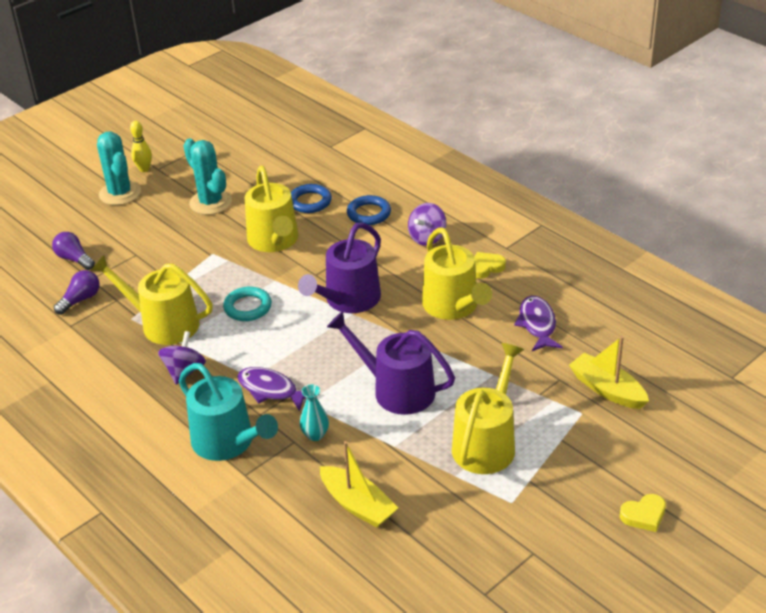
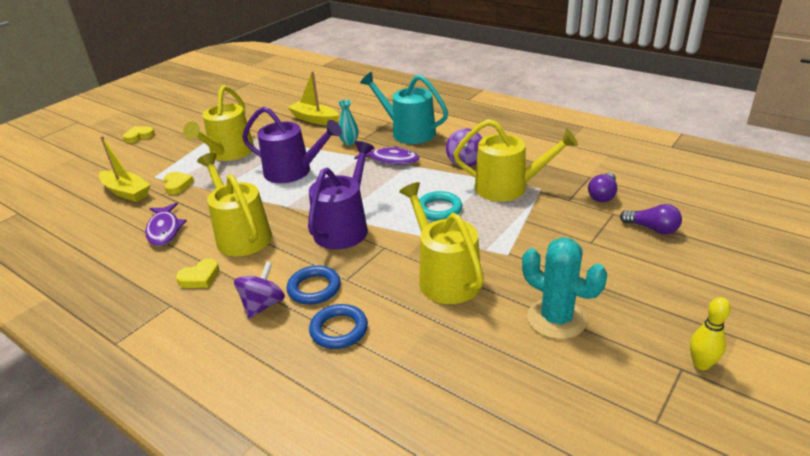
camera: 170 degrees right, 5 degrees down
turquoise cactus [97,132,141,205] -> none
blue ring [291,184,332,213] -> blue ring moved to [286,265,341,305]
none -> yellow heart [164,172,194,195]

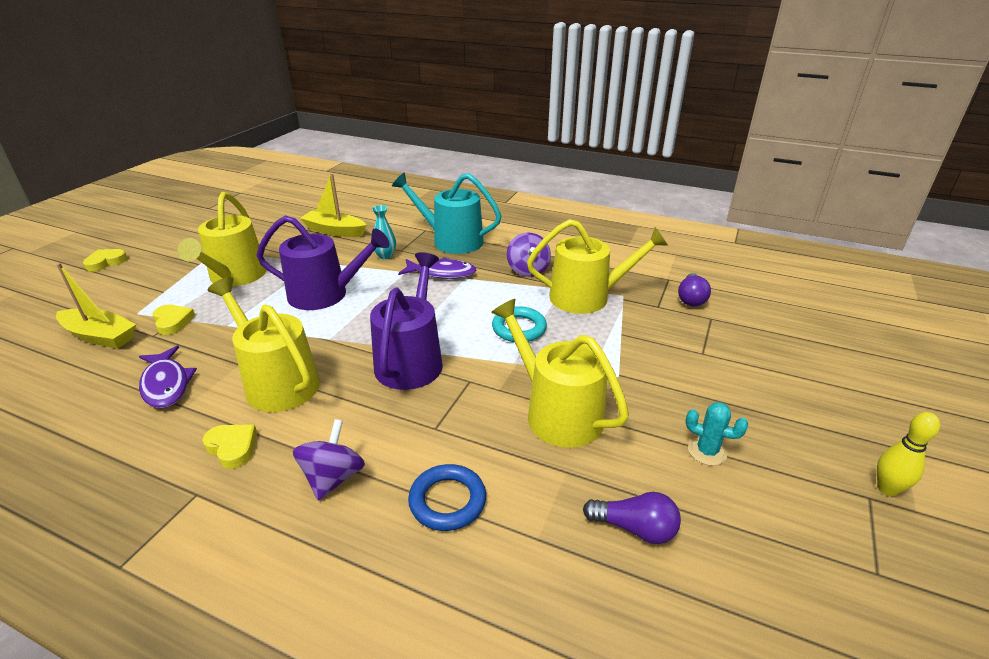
camera: 15 degrees left, 0 degrees up
yellow heart [176,259,219,288] -> yellow heart turned 90 degrees counterclockwise [202,425,257,469]
blue ring [286,265,341,305] -> none
turquoise cactus [522,237,607,339] -> turquoise cactus [686,402,748,466], size x0.54
purple light bulb [620,204,682,234] -> purple light bulb moved to [583,492,681,544]

